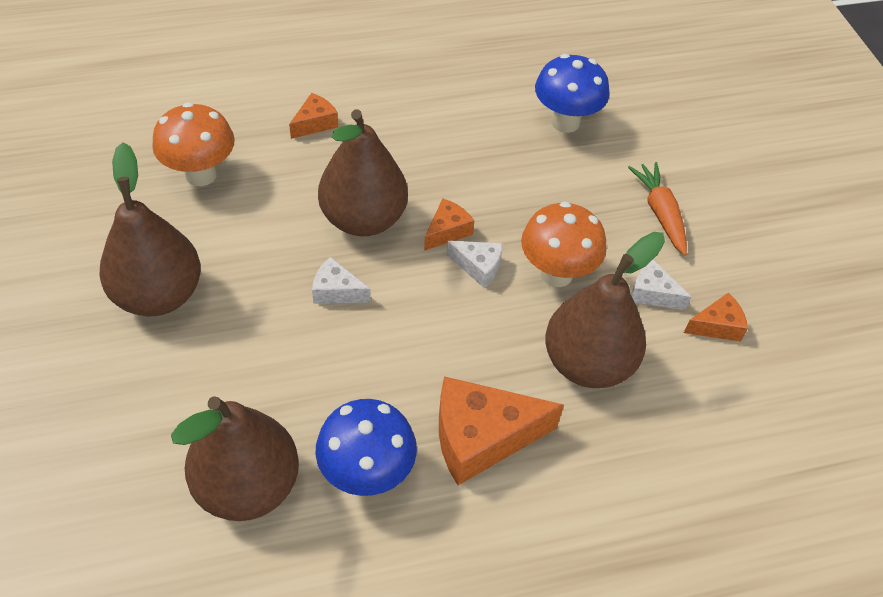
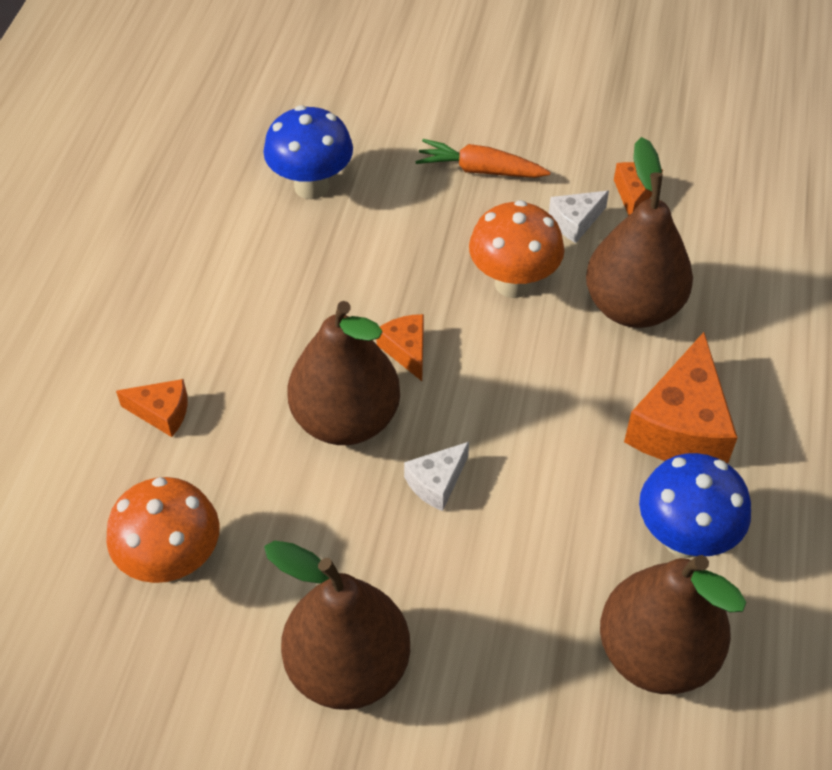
camera: 60 degrees left, 0 degrees up
orange cheese [289,93,338,139] -> orange cheese turned 120 degrees clockwise [116,379,188,437]
white cheese [446,241,503,288] -> none

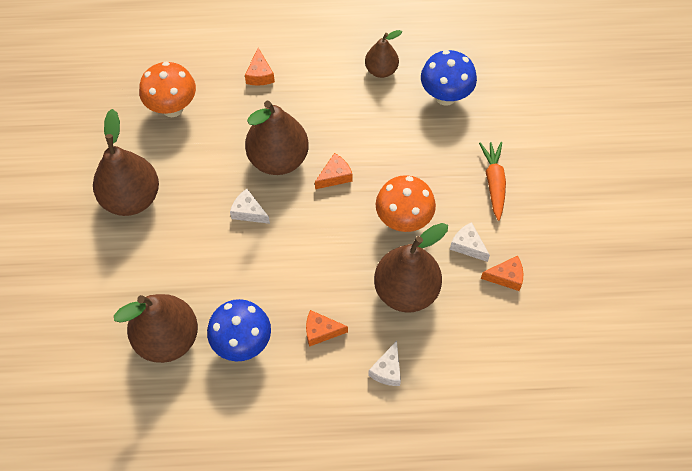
camera: 75 degrees right, 10 degrees up
orange cheese [624,332,738,464] -> orange cheese [306,310,348,347], size x0.52
none -> brown pear [365,30,402,78]
none -> white cheese [368,341,401,386]

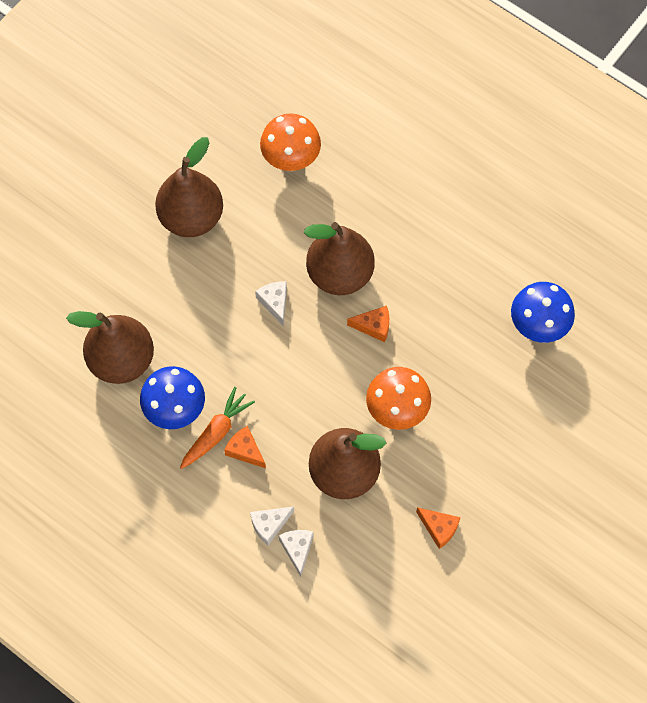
camera: 40 degrees right, 5 degrees up
orange cheese [245,48,275,86] -> none
brown pear [365,30,402,78] -> none
white cheese [450,222,490,262] -> white cheese moved to [279,530,314,577]
orange carrot [479,142,506,221] -> orange carrot moved to [180,387,255,469]

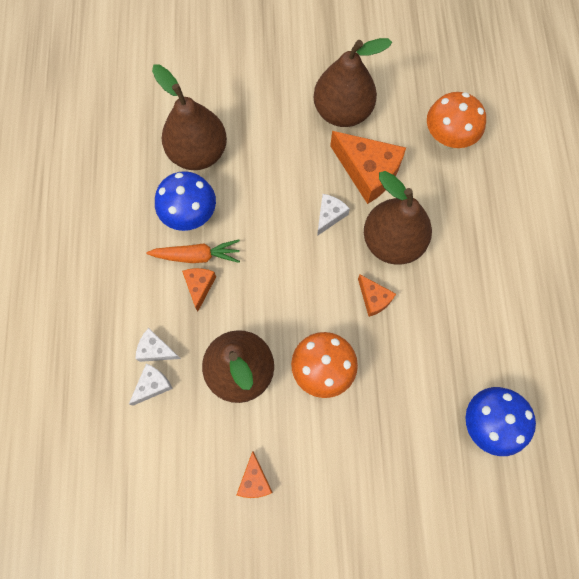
camera: 50 degrees right, 5 degrees up
none -> orange cheese [330,131,406,204]

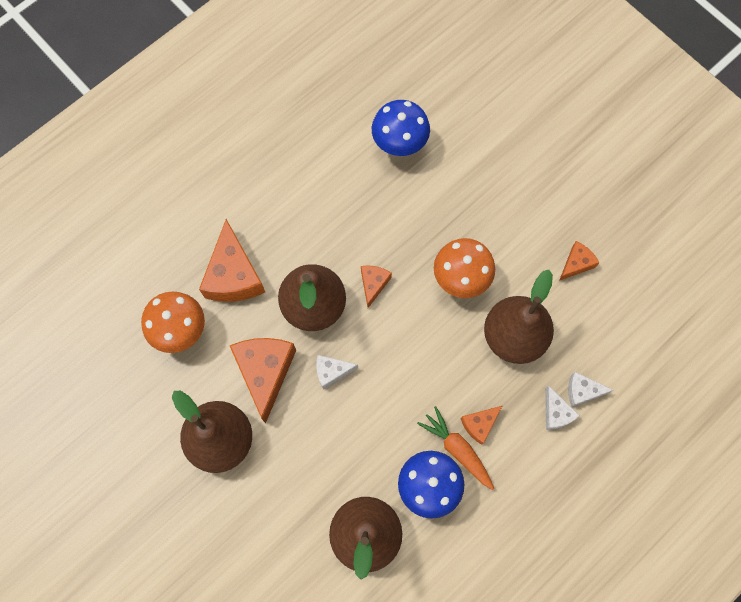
camera: 130 degrees left, 0 degrees up
none -> orange cheese [199,219,265,302]

